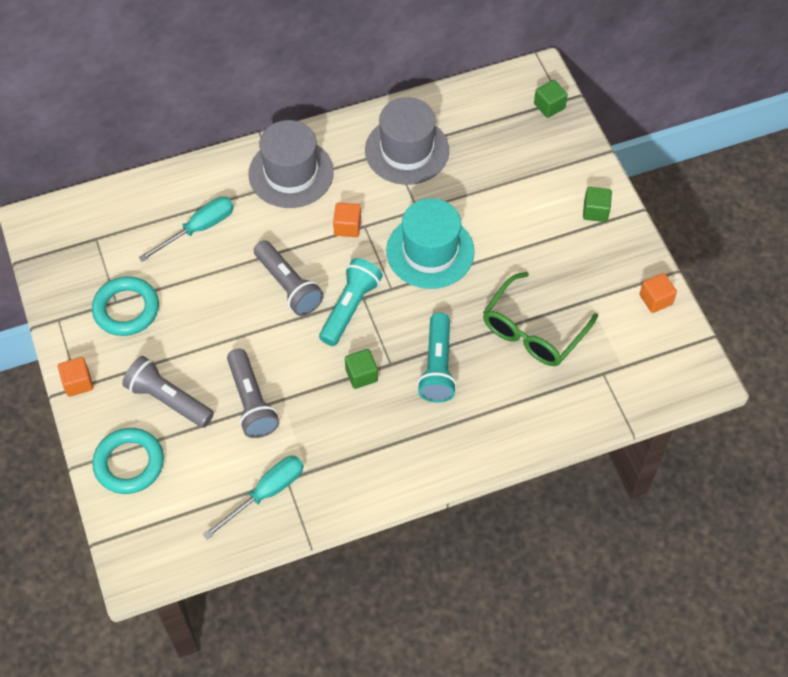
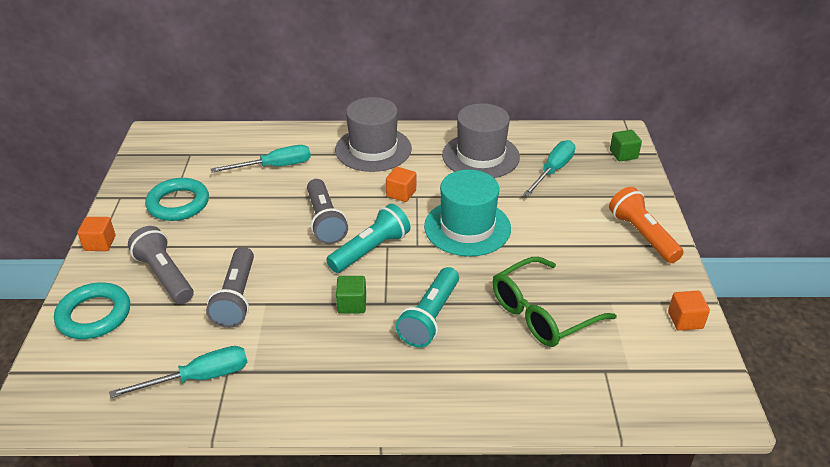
camera: 20 degrees right, 20 degrees down
green cube [583,187,612,222] -> orange flashlight [609,187,684,263]
none -> turquoise screwdriver [523,140,575,196]

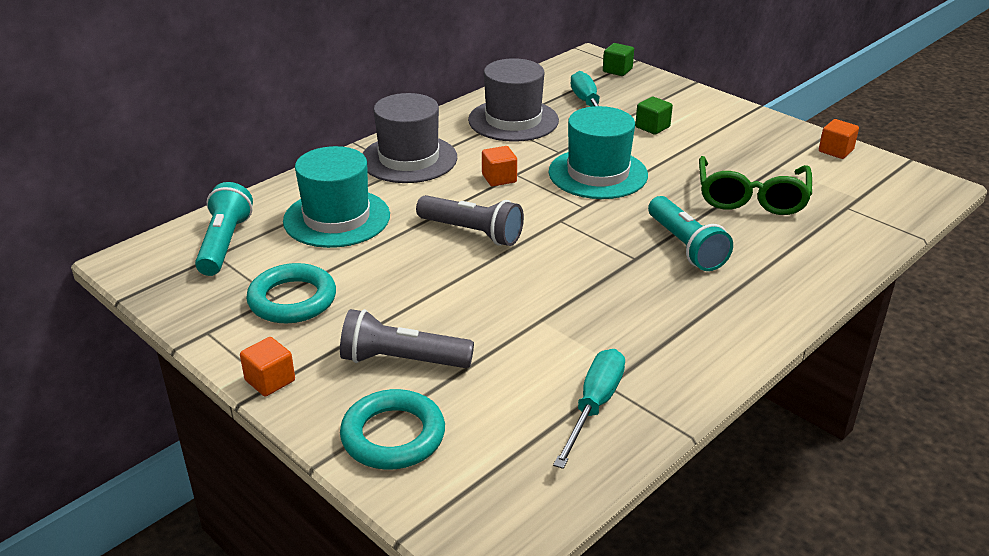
camera: 45 degrees left, 5 degrees down
grey flashlight [206,247,254,328] -> none
turquoise screwdriver [211,145,311,173] -> turquoise hat [283,146,390,248]
turquoise flashlight [326,204,410,273] -> turquoise flashlight moved to [195,182,253,276]
green cube [336,276,366,314] -> green cube moved to [635,97,673,135]
orange flashlight [609,187,684,263] -> none

